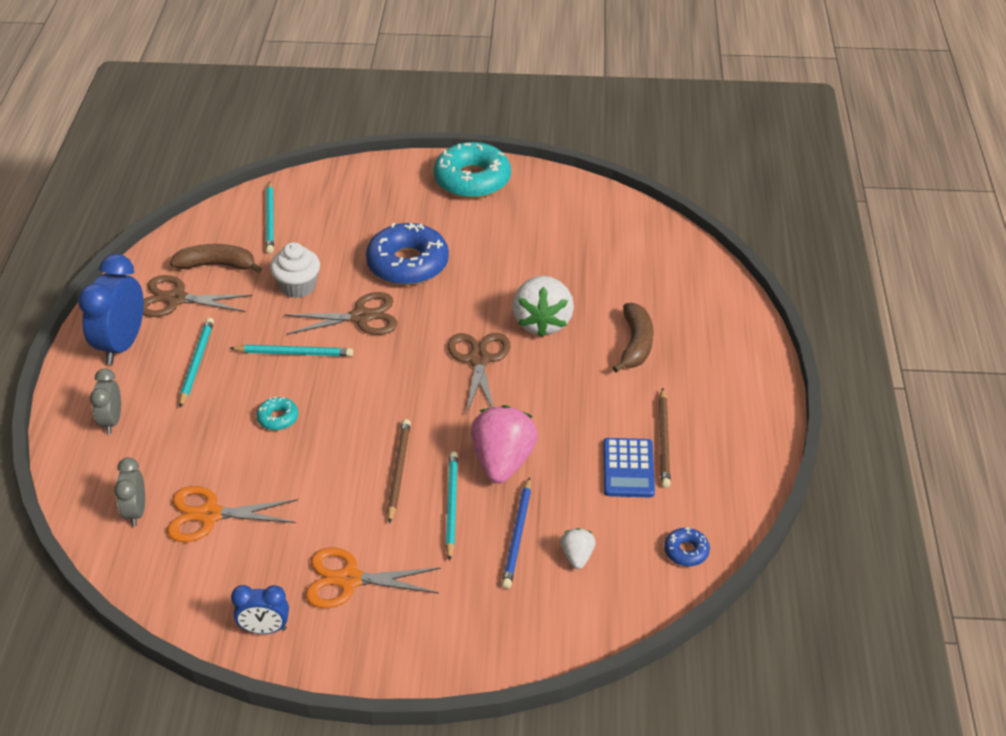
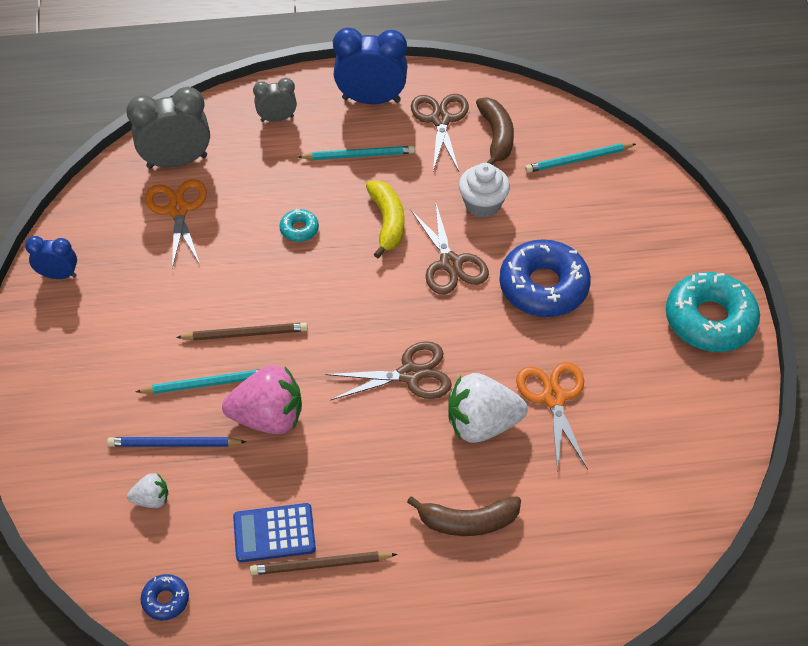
camera: 80 degrees right, 10 degrees up
grey clock [114,457,145,526] -> grey clock [126,87,210,169], size x1.77
turquoise pencil [230,345,353,356] -> yellow banana [366,181,404,258]
blue clock [231,585,289,634] -> blue clock turned 105 degrees clockwise [25,236,77,279]
orange scissors [305,548,441,608] -> orange scissors moved to [516,362,588,473]

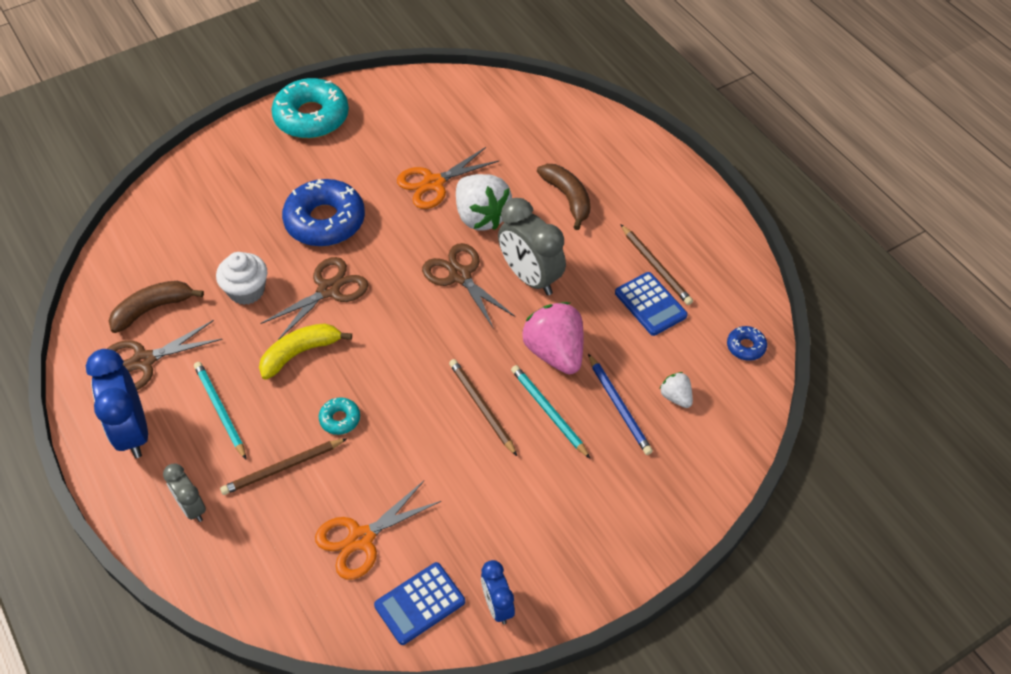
camera: 115 degrees left, 0 degrees up
grey clock [126,87,210,169] -> grey clock moved to [498,198,566,295]
turquoise pencil [525,143,636,173] -> none
none -> brown pencil [220,438,347,495]
none -> blue calculator [374,562,465,645]

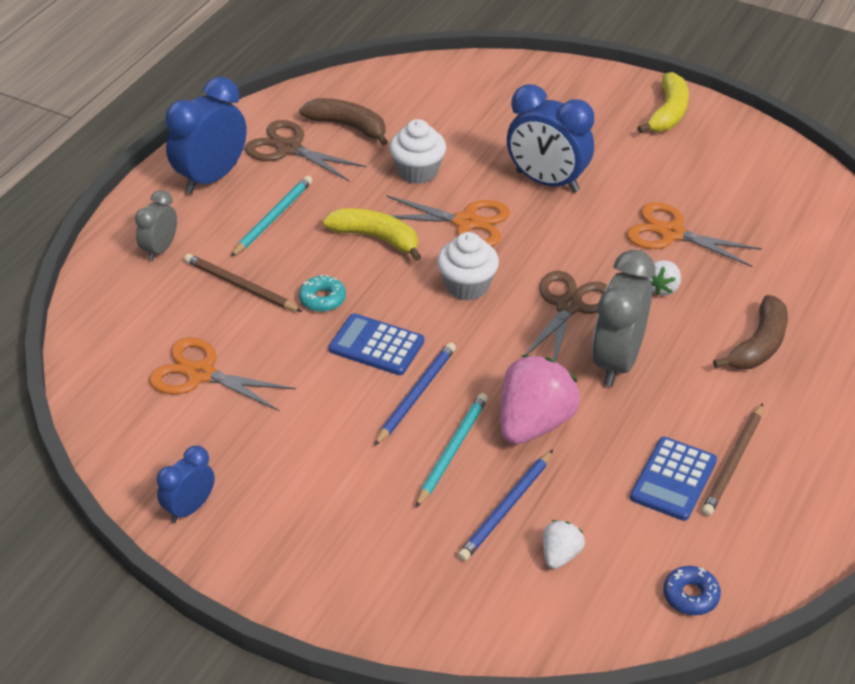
camera: 60 degrees right, 10 degrees down
brown scissors [260,257,368,340] -> orange scissors [386,195,510,246]
turquoise donut [271,78,349,139] -> yellow banana [637,72,689,133]
blue donut [282,179,365,247] -> blue clock [507,84,594,193]
blue calculator [374,562,465,645] -> blue calculator moved to [329,313,424,375]
brown pencil [449,359,517,456] -> blue pencil [374,342,456,446]
white strawberry [456,174,512,230] -> white strawberry [646,260,681,296], size x0.49
none -> white cupcake [437,232,499,301]

